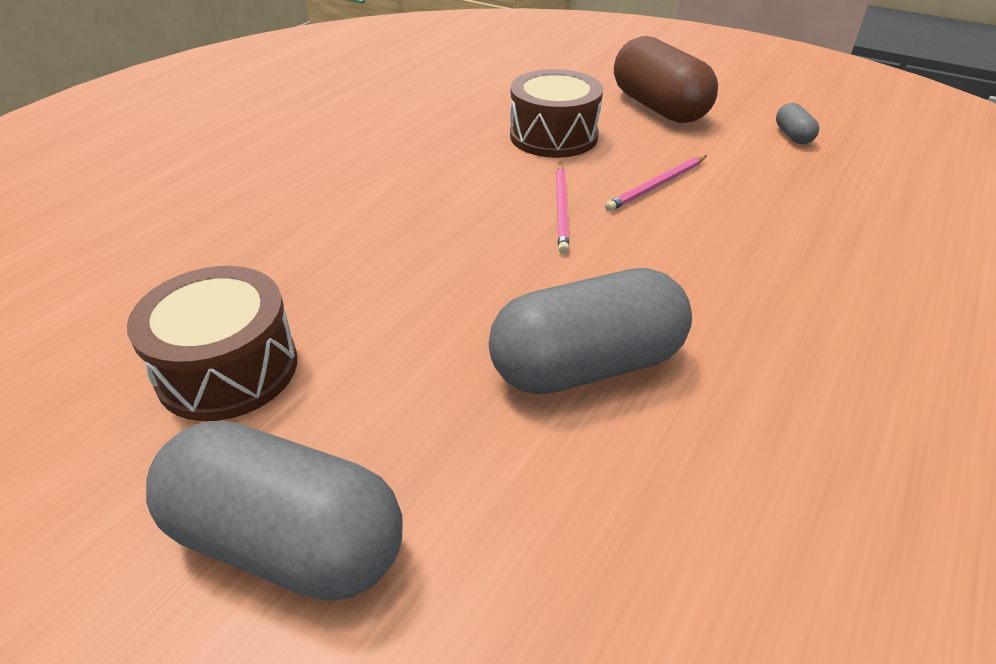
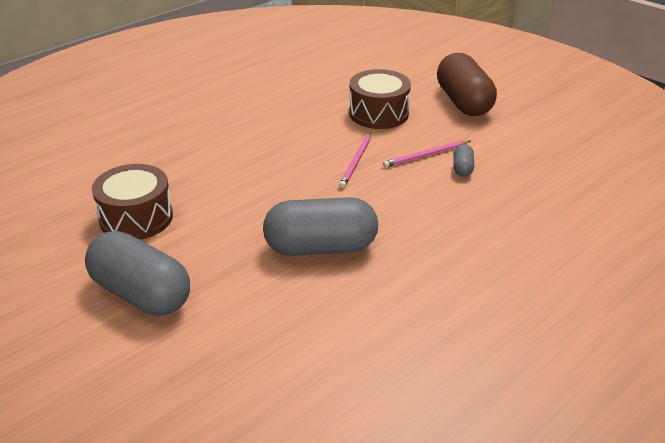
camera: 15 degrees right, 5 degrees down
grey capsule [776,103,819,144] -> grey capsule moved to [453,144,474,177]

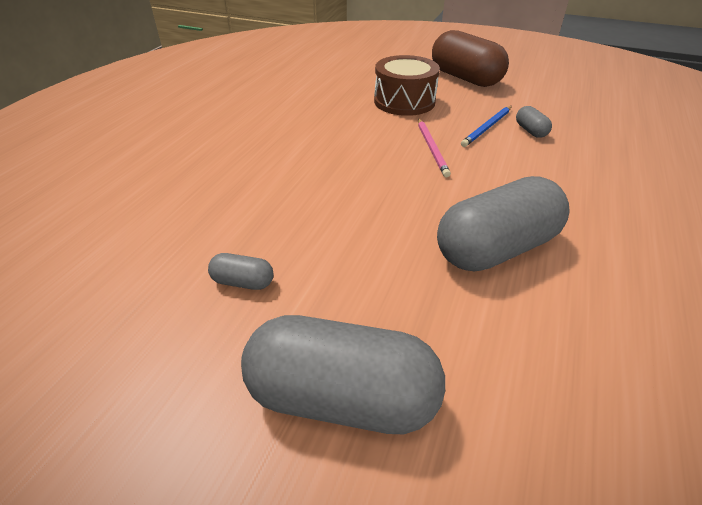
camera: 25 degrees left, 5 degrees up
brown drum [92,164,173,240] -> grey capsule [208,253,274,290]
pink pencil [383,140,470,168] -> blue pencil [461,106,512,147]

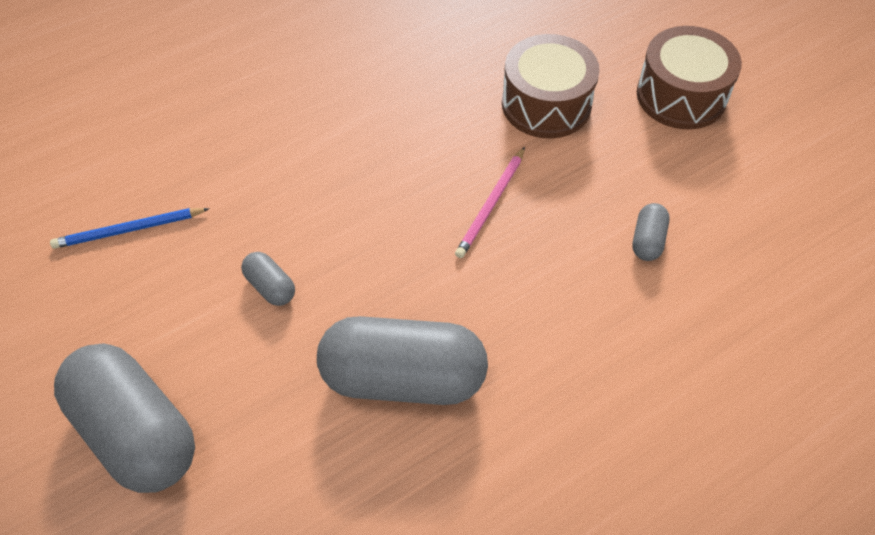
camera: 35 degrees right, 15 degrees up
grey capsule [208,253,274,290] -> grey capsule moved to [241,252,295,306]
brown capsule [432,30,509,87] -> brown drum [637,26,742,129]
blue pencil [461,106,512,147] -> blue pencil moved to [50,208,210,249]

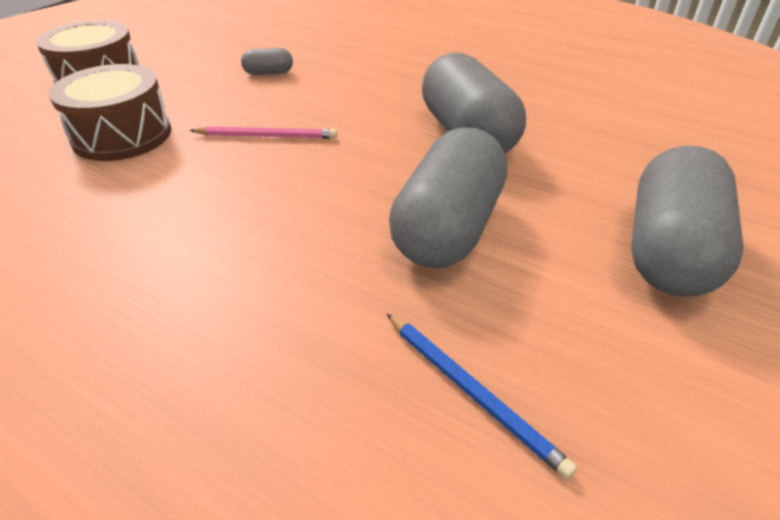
camera: 115 degrees left, 15 degrees down
grey capsule [241,252,295,306] -> grey capsule [389,127,507,268], size x2.33

